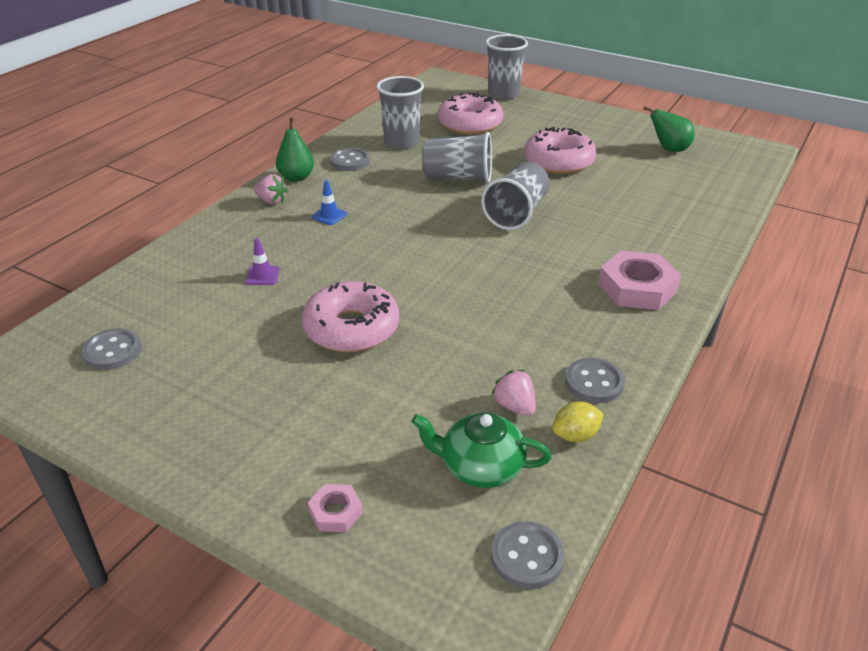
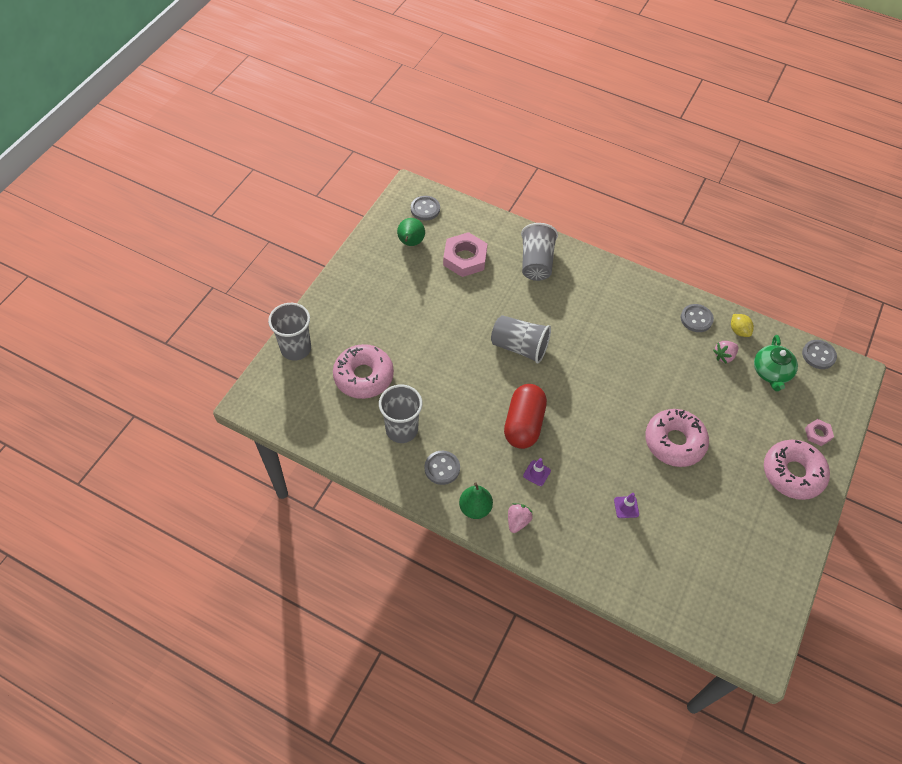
camera: 95 degrees left, 20 degrees up
grey button [82,328,142,370] -> grey button moved to [411,196,440,221]
blue traffic cone [312,180,347,225] -> purple traffic cone [523,458,551,486]
grey cup [422,132,492,183] -> grey cup moved to [521,223,558,281]
pink donut [524,127,597,174] -> pink donut moved to [764,440,830,500]
pink nut [598,250,681,310] -> pink nut moved to [443,232,487,277]
none -> red capsule [504,384,547,449]

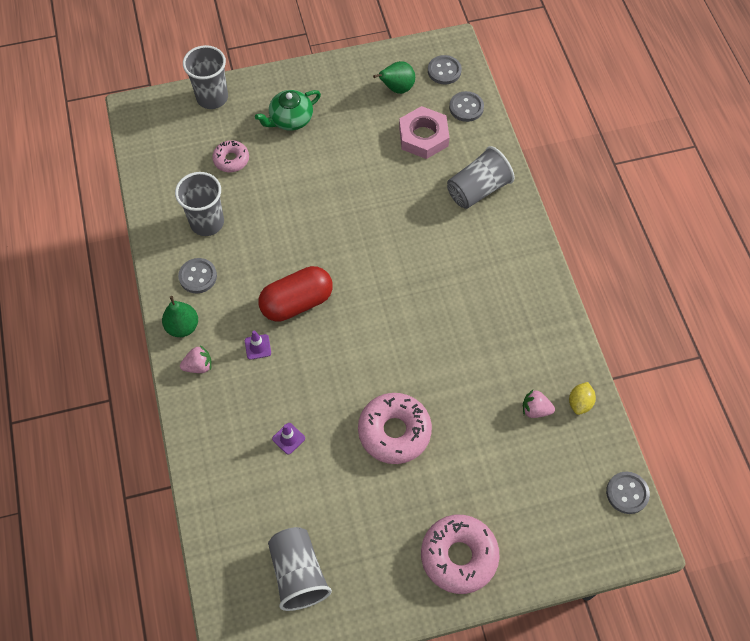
camera: 50 degrees right, 5 degrees up
pink donut [333,344,394,399] -> pink donut [212,140,249,172], size x0.57
grey cup [491,315,551,363] -> grey cup moved to [268,527,332,611]
grey button [681,304,714,332] -> grey button moved to [449,91,484,122]
green teapot [754,335,798,391] -> green teapot moved to [255,90,321,131]
pink nut [805,419,834,446] -> none

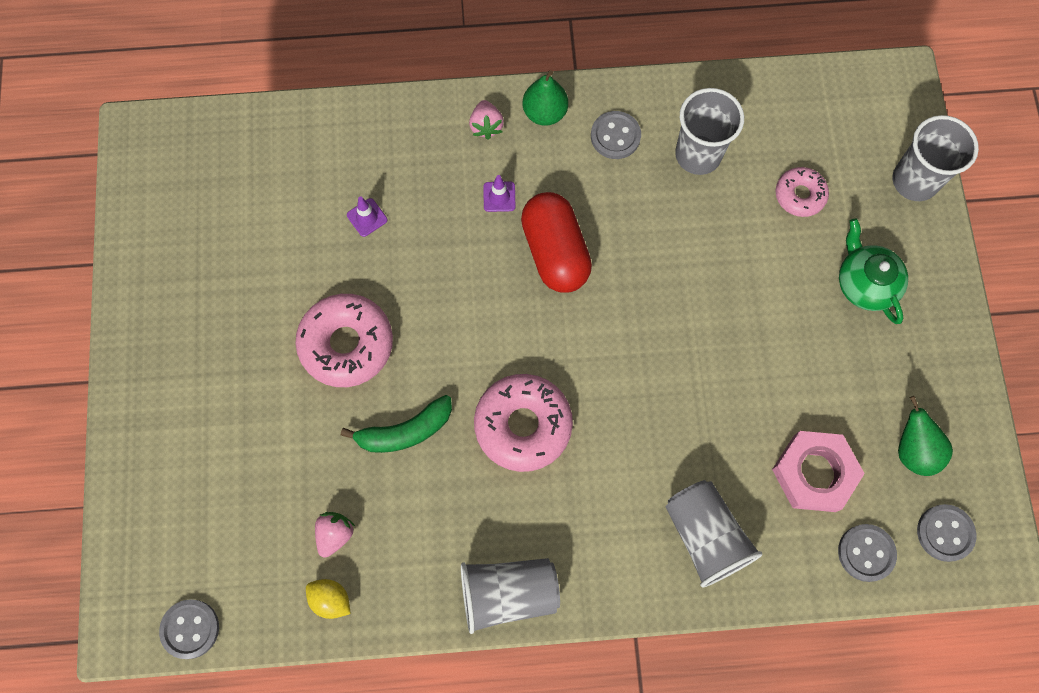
camera: 100 degrees right, 10 degrees up
grey cup [268,527,332,611] -> grey cup moved to [461,558,560,634]
pink donut [421,515,500,594] -> pink donut moved to [474,374,573,472]
none -> green banana [341,395,452,453]

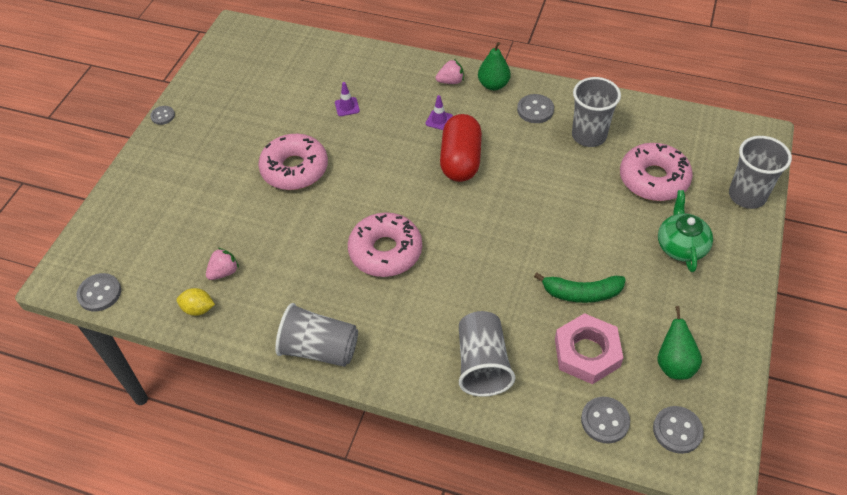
camera: 25 degrees right, 20 degrees down
yellow lemon [306,579,351,619] -> yellow lemon turned 45 degrees counterclockwise [176,288,215,316]
green banana [341,395,452,453] -> green banana moved to [534,273,626,303]
pink strawberry [469,100,504,140] -> pink strawberry turned 120 degrees counterclockwise [436,59,464,84]
pink donut [775,167,829,217] -> pink donut [620,143,693,201], size x1.75
none -> grey button [150,106,175,125]

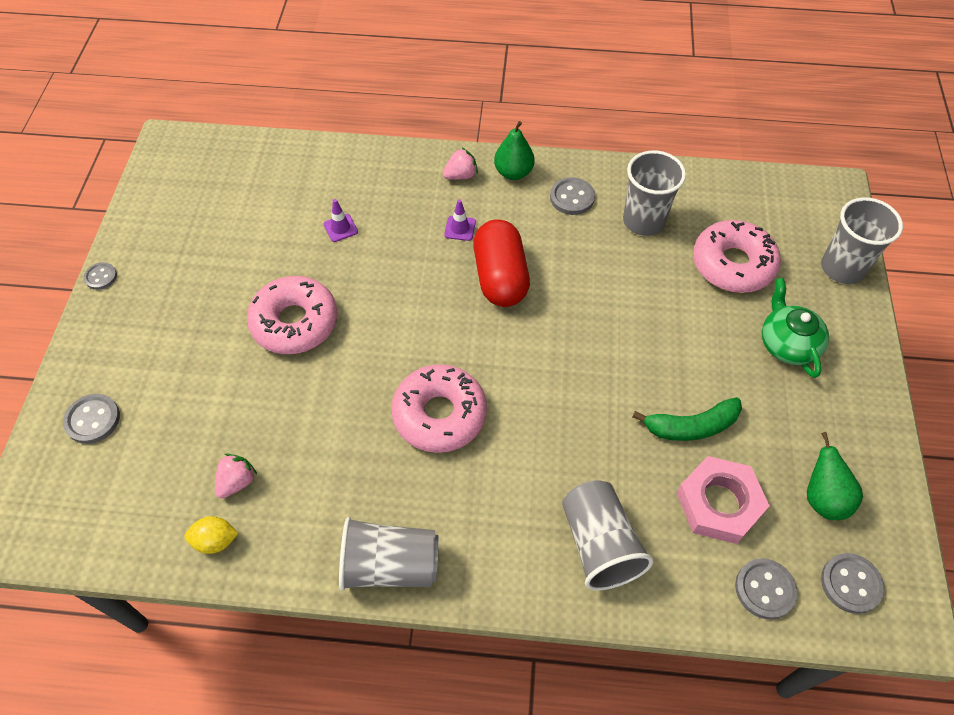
camera: 15 degrees left, 5 degrees up
grey button [76,273,121,312] -> grey button moved to [63,394,120,444]

